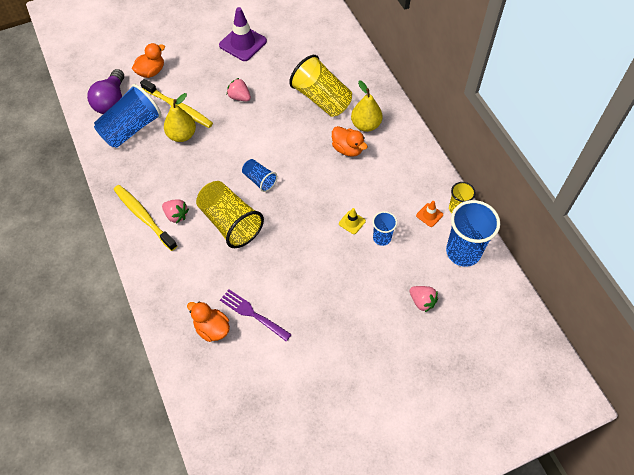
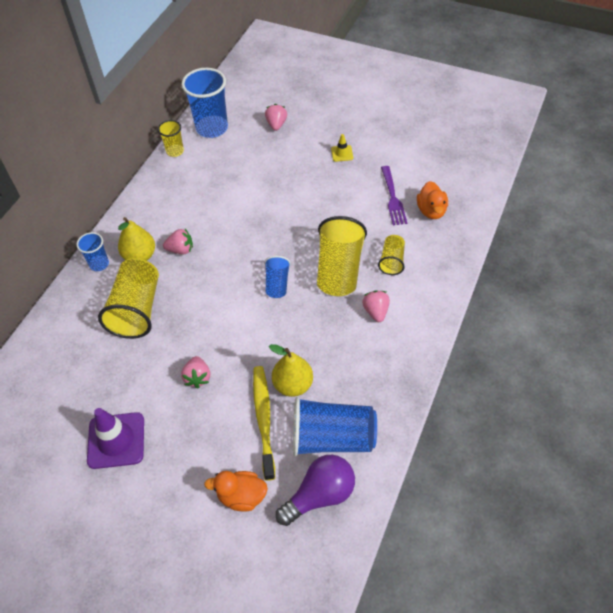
camera: 130 degrees left, 5 degrees down
yellow toothbrush [114,185,177,251] -> none
orange duck [332,126,368,157] -> pink strawberry [163,229,193,254]
yellow traffic cone [339,208,366,234] -> yellow traffic cone moved to [331,134,353,162]
blue cup [372,211,397,246] -> blue cup moved to [76,232,109,271]
orange traffic cone [416,201,443,227] -> none
none -> yellow cup [378,235,405,275]

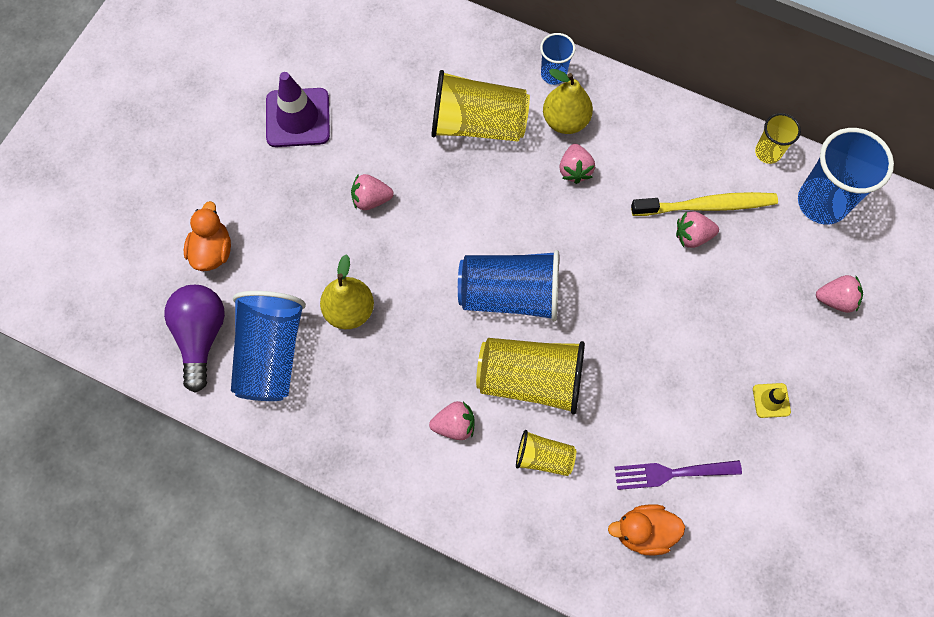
camera: 90 degrees right, 15 degrees up
yellow toothbrush [253,366,275,481] -> yellow toothbrush moved to [631,192,778,216]
blue cup [264,256,291,298] -> blue cup [458,250,559,321], size x1.88
purple light bulb [276,455,355,526] -> purple light bulb turned 150 degrees counterclockwise [164,285,225,393]
none -> pink strawberry [676,211,719,248]

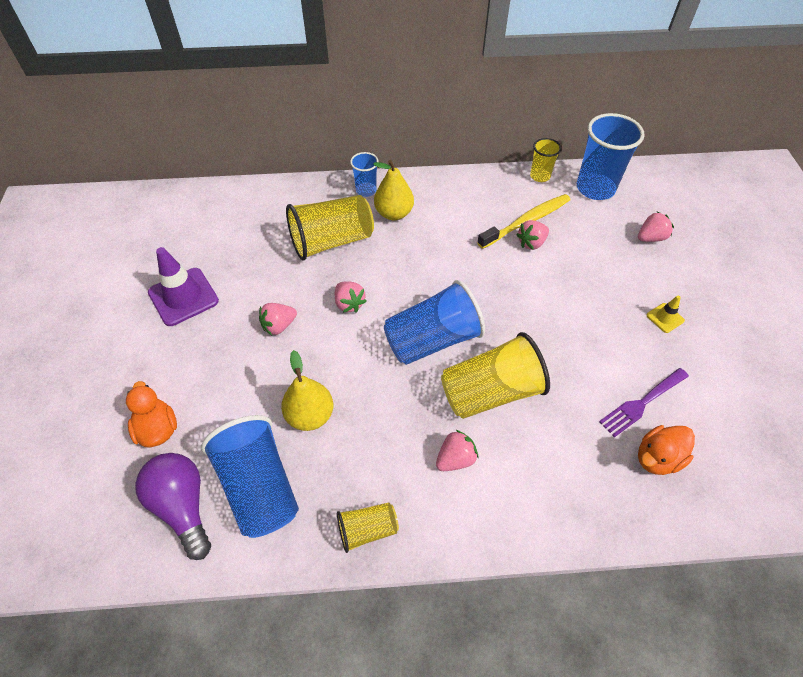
camera: 30 degrees left, 15 degrees down
yellow cup [516,430,576,476] -> yellow cup moved to [337,502,399,553]
pink strawberry [559,144,595,184] -> pink strawberry moved to [335,282,367,313]

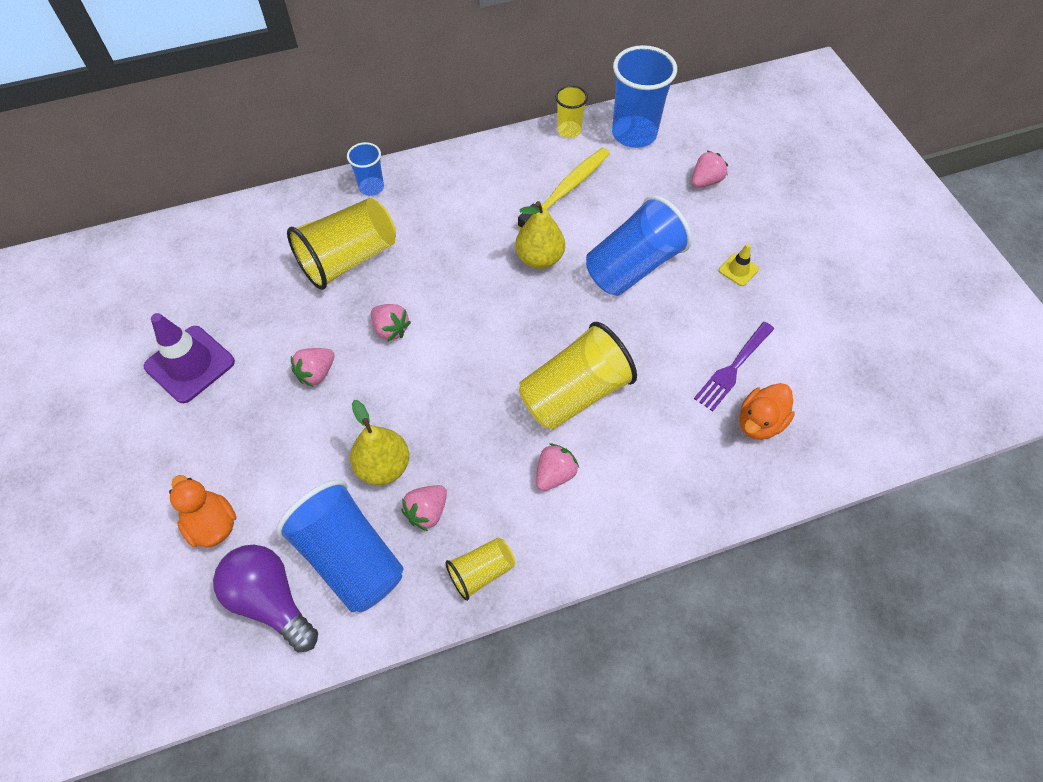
camera: 15 degrees left, 5 degrees up
yellow pear [373,160,414,220] -> yellow pear moved to [515,201,565,269]
blue cup [384,280,485,365] -> blue cup moved to [586,195,692,296]
pink strawberry [516,220,549,250] -> pink strawberry moved to [401,485,447,531]

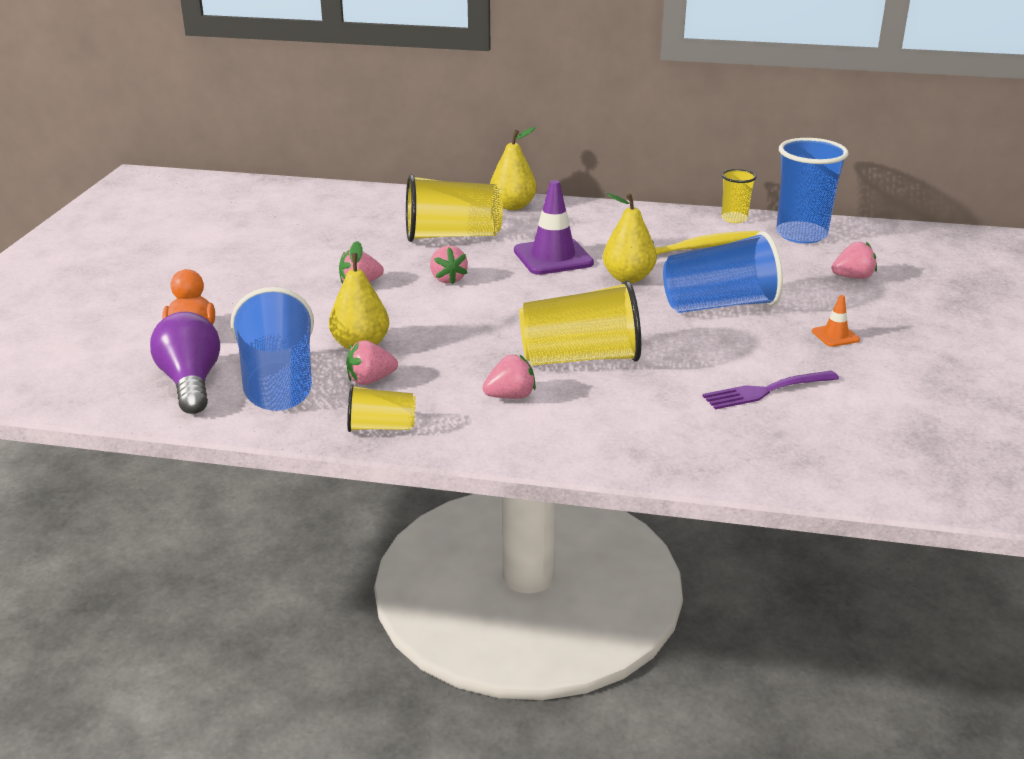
camera: 30 degrees right, 30 degrees down
purple traffic cone [144,313,235,403] -> purple traffic cone moved to [514,180,594,275]
blue cup [347,142,384,196] -> yellow pear [490,127,537,210]
yellow traffic cone [719,244,759,286] -> orange traffic cone [812,295,860,347]
orange duck [740,383,795,440] -> none

